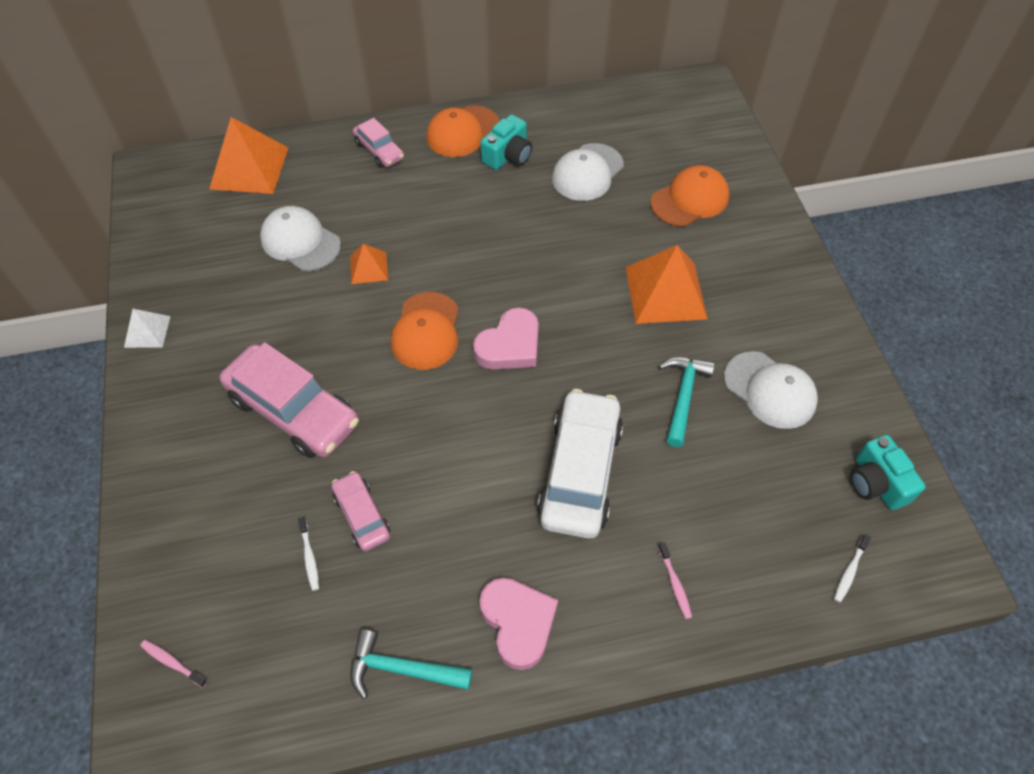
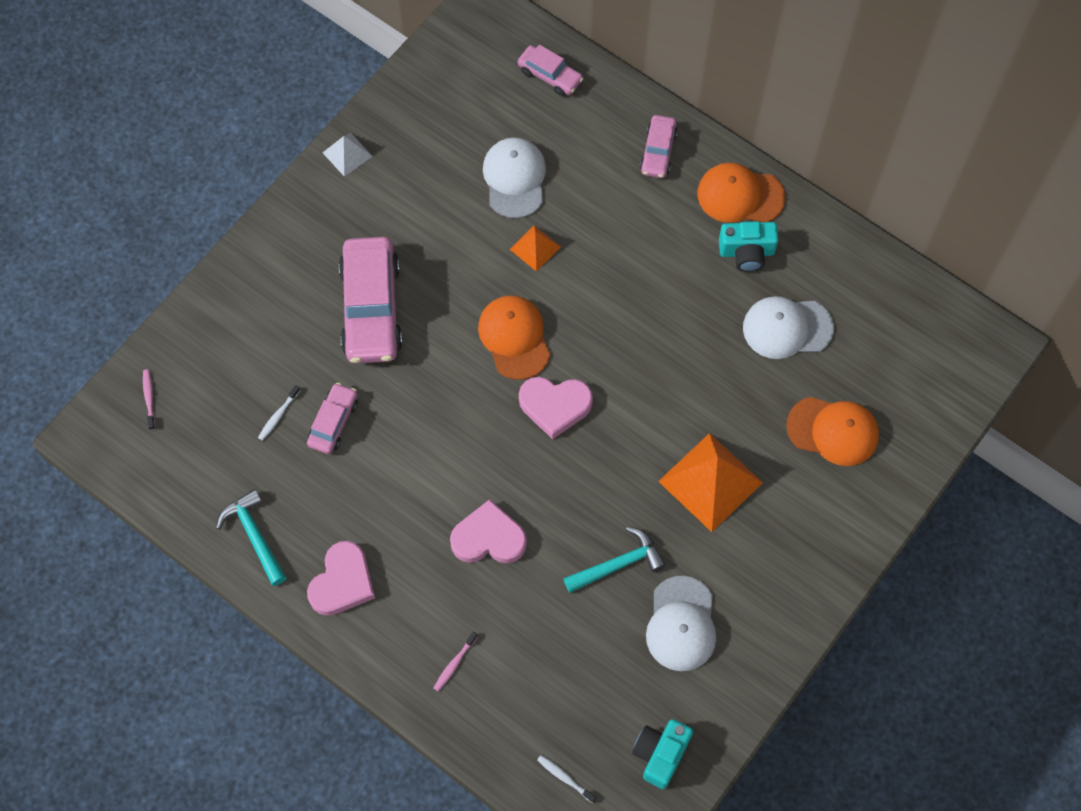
camera: 50 degrees right, 10 degrees up
orange pyramid [209,117,288,194] -> pink car [518,44,584,96]
orange cap [391,292,459,370] -> orange cap turned 105 degrees clockwise [478,296,551,380]
white car [537,389,623,539] -> pink heart [450,499,527,564]
white toothbrush [834,534,871,603] -> white toothbrush turned 45 degrees clockwise [537,755,596,803]

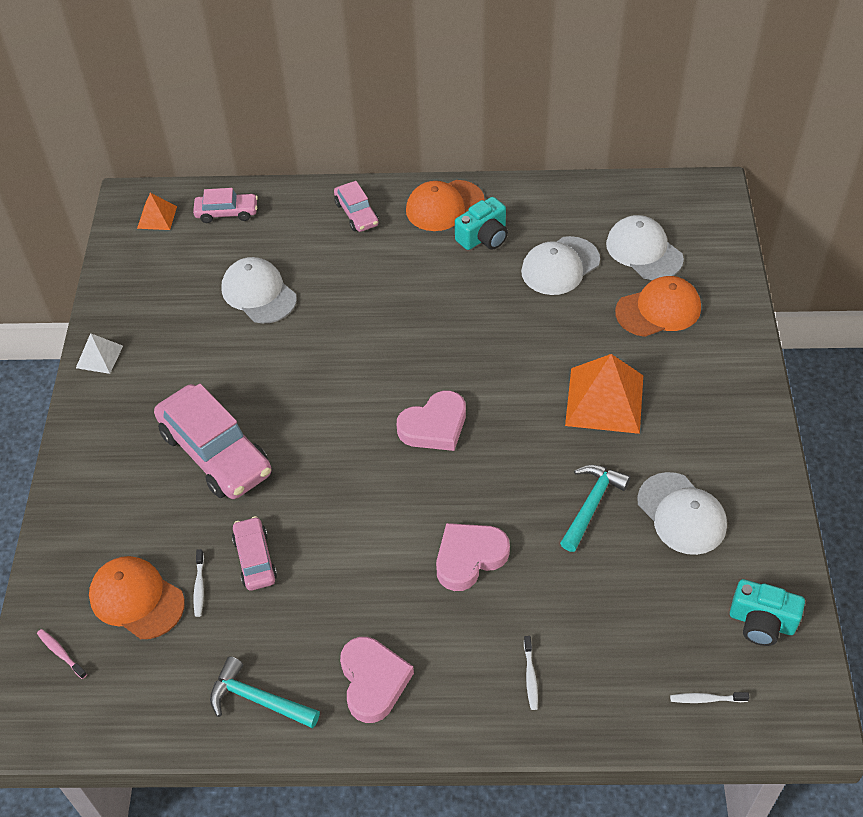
camera: 35 degrees left, 15 degrees down
pink toothbrush [434,631,478,691] -> white toothbrush [524,636,538,710]
orange cap [478,296,551,380] -> orange cap moved to [89,556,185,639]
orange pyramid [510,225,561,272] -> orange pyramid moved to [137,193,177,230]
turquoise camera [632,719,693,789] -> turquoise camera turned 60 degrees counterclockwise [730,579,805,646]
none -> white cap [606,215,684,280]

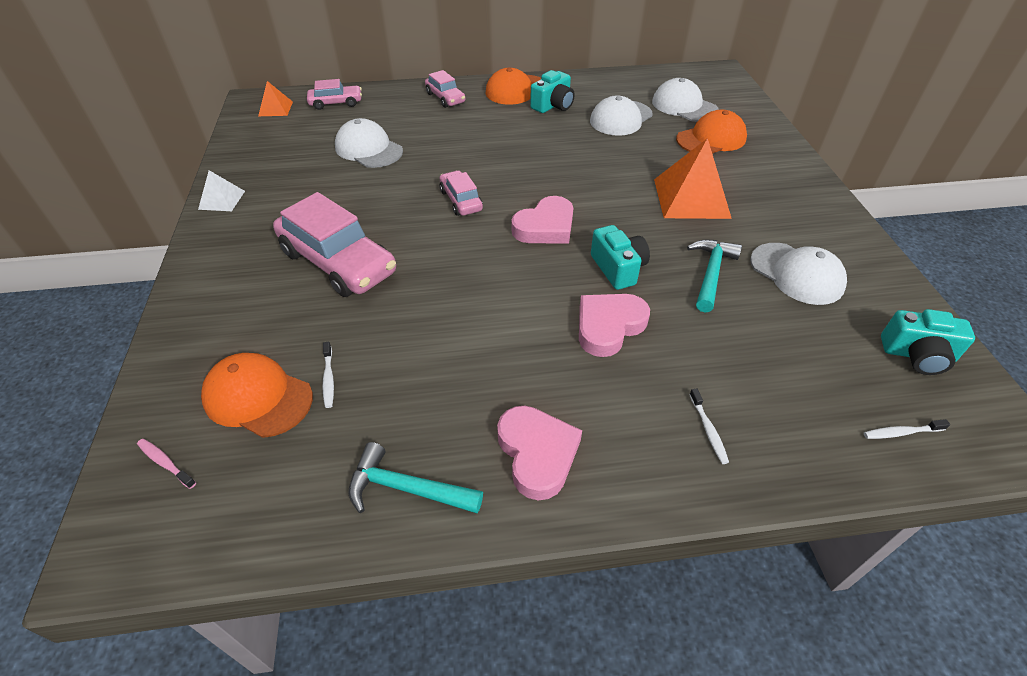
camera: 10 degrees left, 5 degrees down
pink car [232,516,277,591] -> pink car moved to [440,170,483,216]
none -> turquoise camera [591,225,650,290]

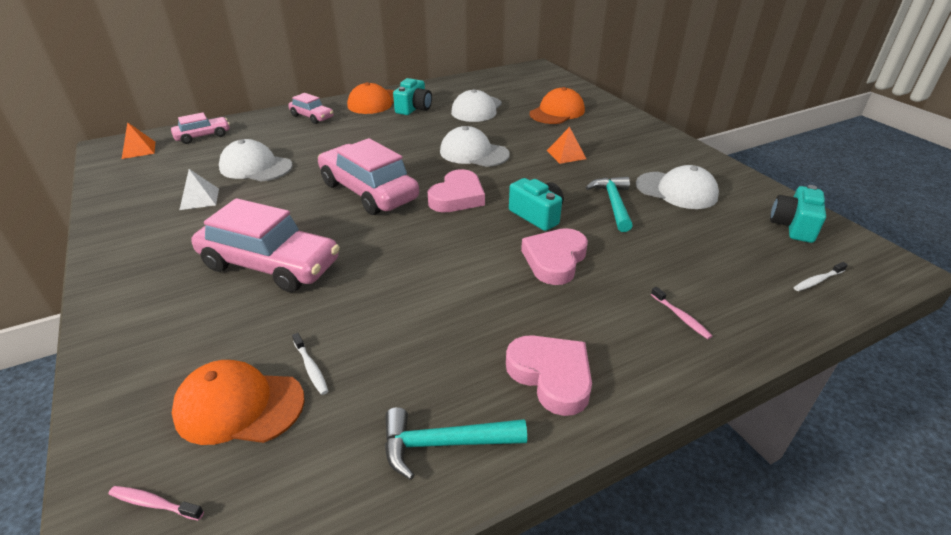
camera: 20 degrees left, 10 degrees down
white pyramid [198,170,245,211] -> white pyramid moved to [179,169,219,210]
pink car [440,170,483,216] -> pink car [318,138,419,215], size x1.90
white cap [652,78,719,122] -> white cap moved to [440,126,510,167]
orange pyramid [654,138,732,219] -> orange pyramid [547,127,586,164], size x0.52
white toothbrush [689,388,729,464] -> pink toothbrush [651,287,712,339]
turquoise camera [881,309,975,375] -> turquoise camera turned 120 degrees clockwise [770,185,826,243]

